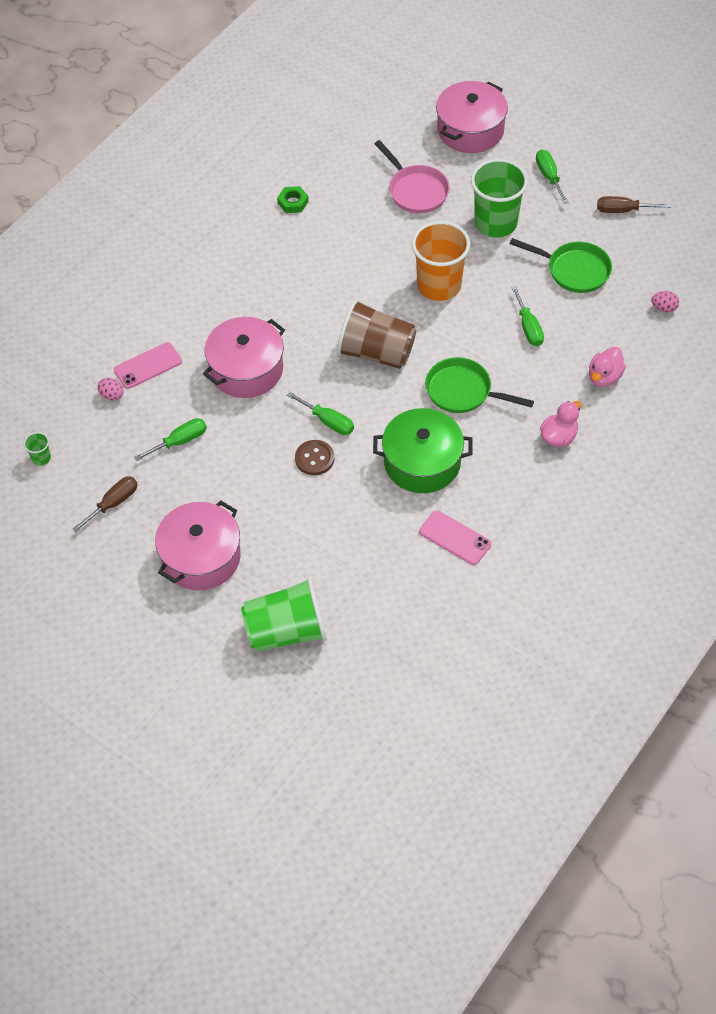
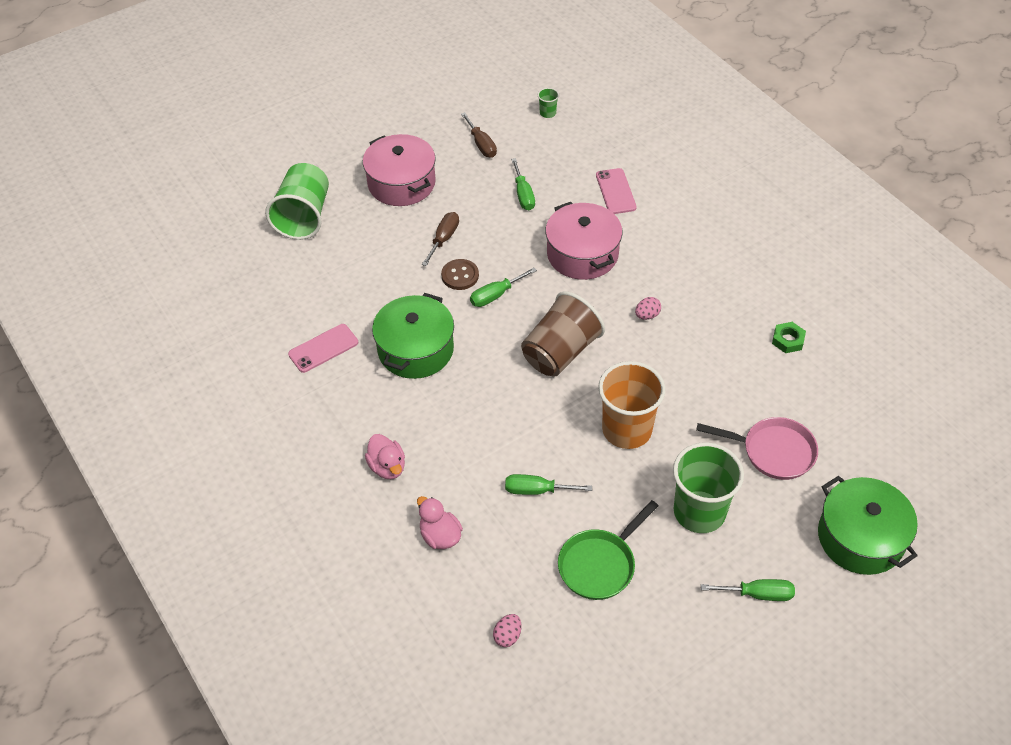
camera: 110 degrees right, 5 degrees down
pink egg [97,378,124,400] -> pink egg moved to [635,297,661,320]
pink pan [374,140,450,213] -> pink pan turned 150 degrees counterclockwise [696,417,818,480]
green pan [425,357,534,413] -> none
pink pot [436,81,508,153] -> green pot [818,476,918,575]
brown screwdriver [597,196,670,213] -> brown screwdriver moved to [422,212,459,266]

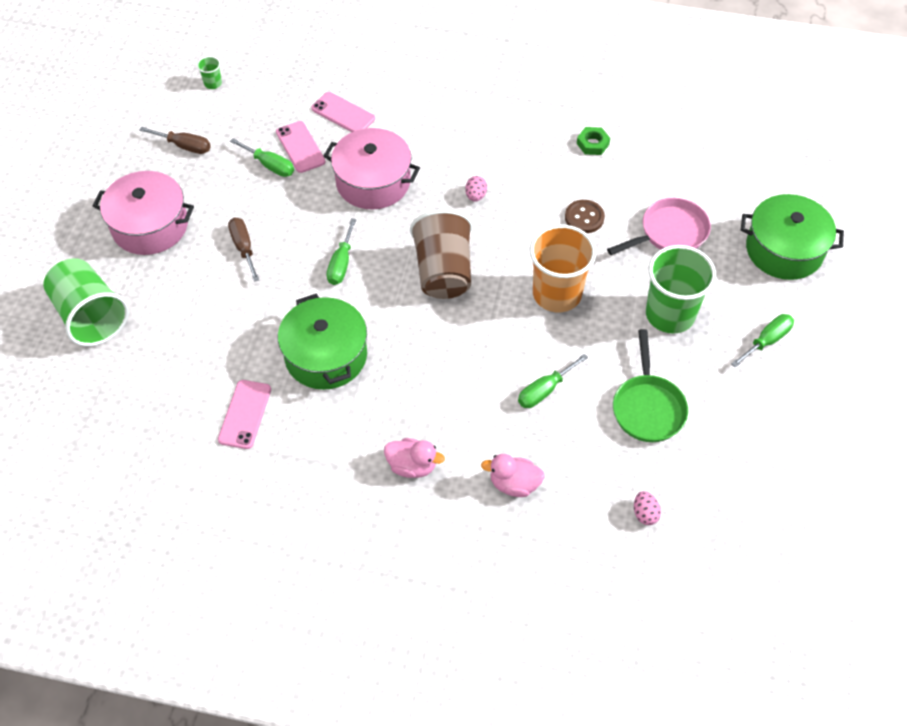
camera: 45 degrees left, 5 degrees up
brown button [441,259,479,290] -> brown button moved to [565,200,605,233]
none -> pink phone [276,121,325,173]

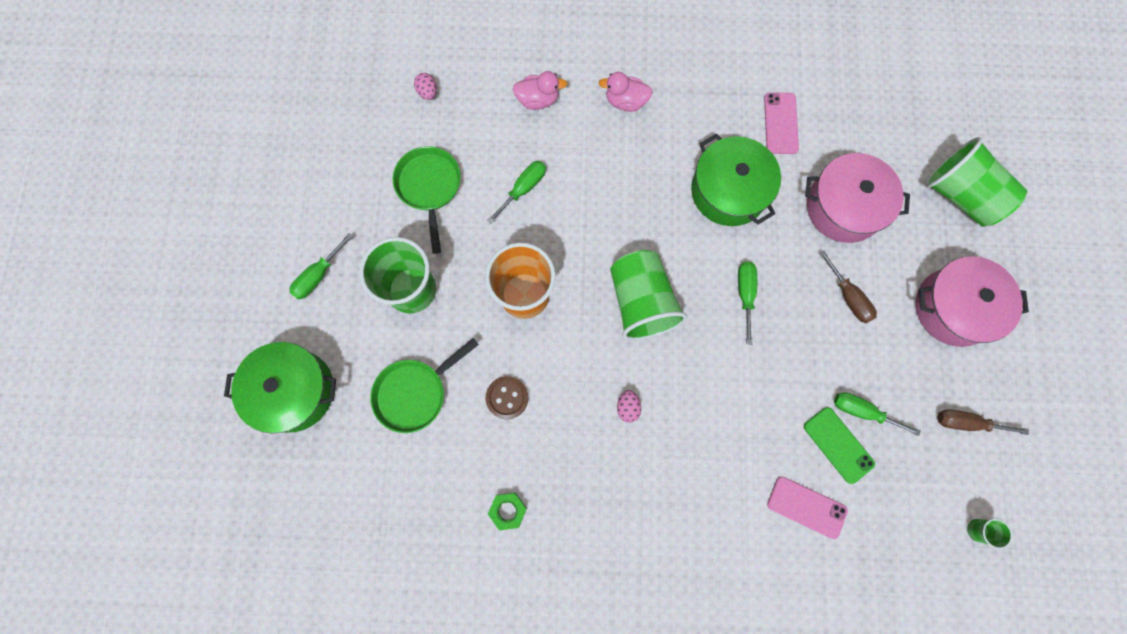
camera: 170 degrees right, 20 degrees up
pink phone [276,121,325,173] -> green phone [804,407,875,484]
pink pot [324,128,420,209] -> pink pot moved to [805,153,910,243]
brown cup [410,209,472,299] -> green cup [610,250,687,340]
pink pan [607,198,711,255] -> green pan [370,338,479,433]

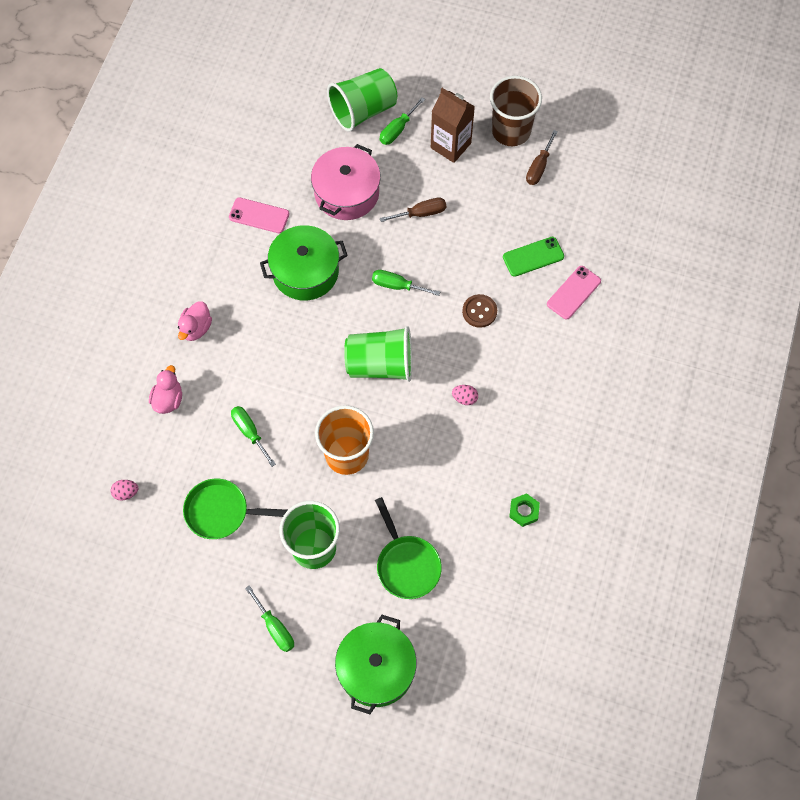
camera: 75 degrees left, 10 degrees down
brown button [485,376,528,419] -> brown button moved to [462,294,497,328]
green screwdriver [834,392,921,436] -> green screwdriver moved to [380,97,425,145]
pink pot [916,256,1029,347] -> brown carton [431,88,475,163]
green cup [967,518,1013,549] -> none
none -> brown cup [490,76,542,146]

